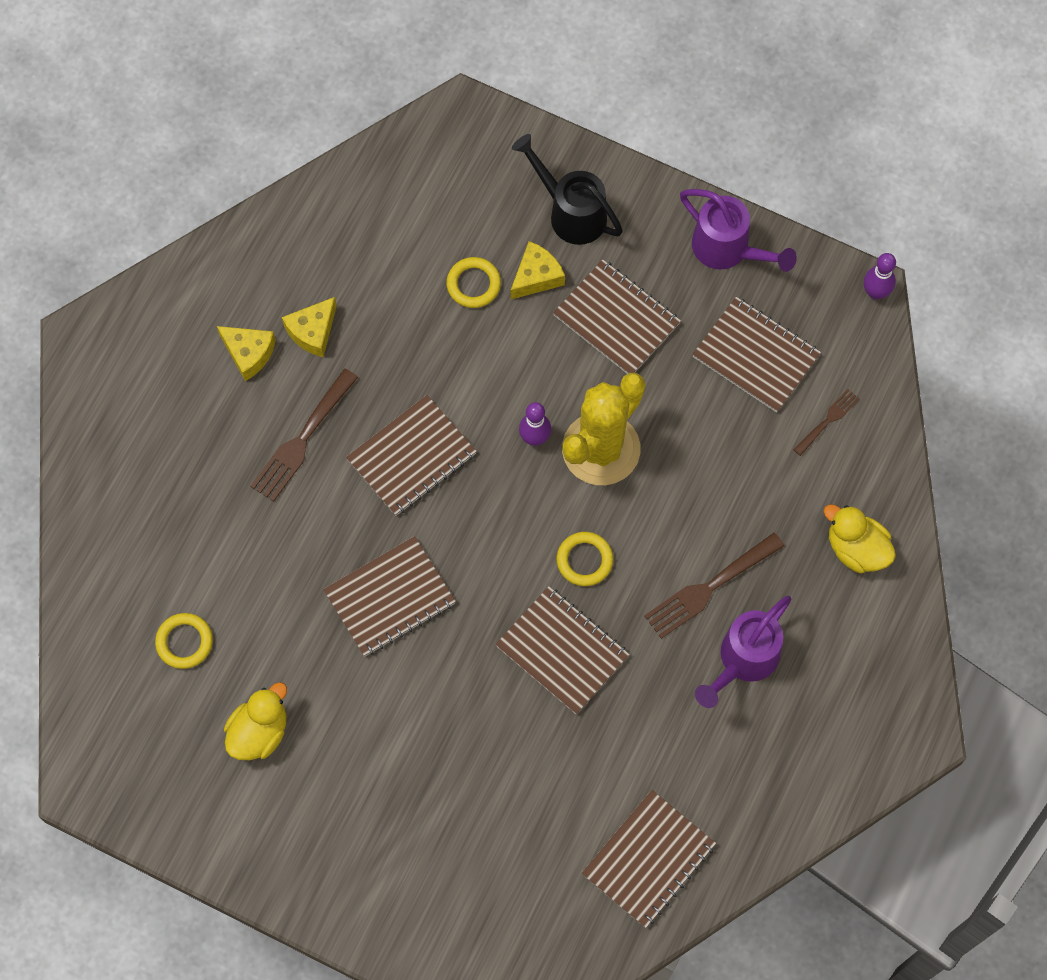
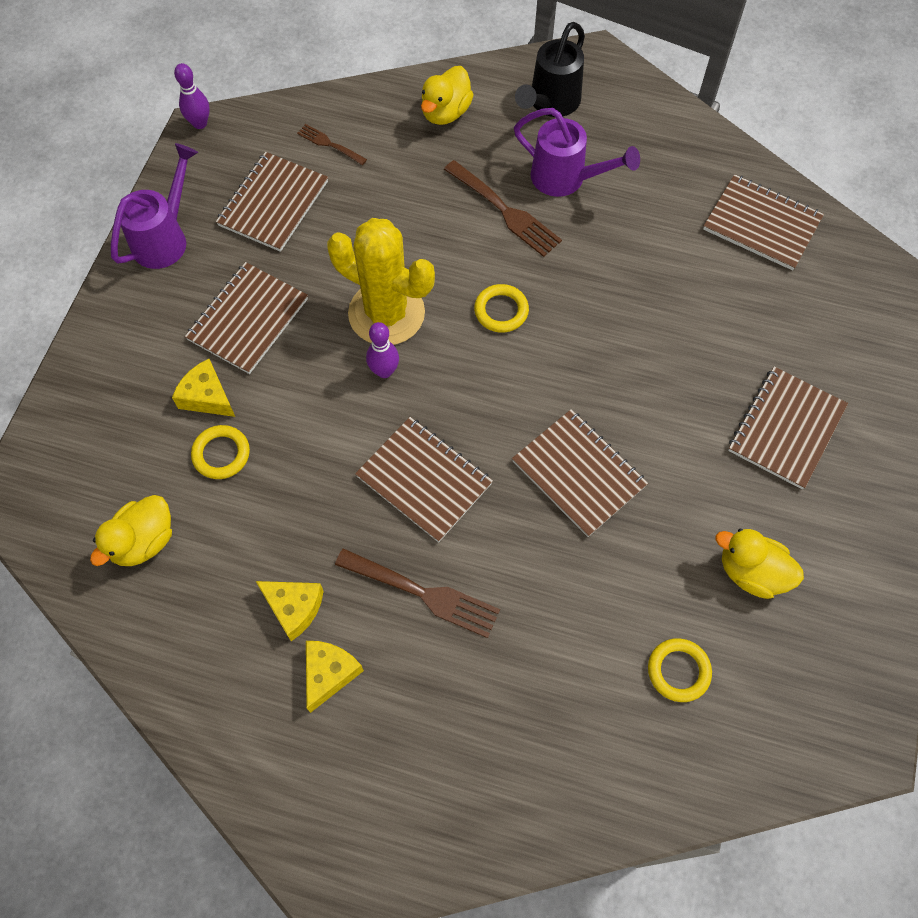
camera: 100 degrees left, 5 degrees down
brown notebook [495,586,630,714] -> brown notebook moved to [728,366,848,490]
black watering can [512,134,623,245] -> black watering can moved to [515,22,585,117]
none -> yellow duck [90,495,172,566]

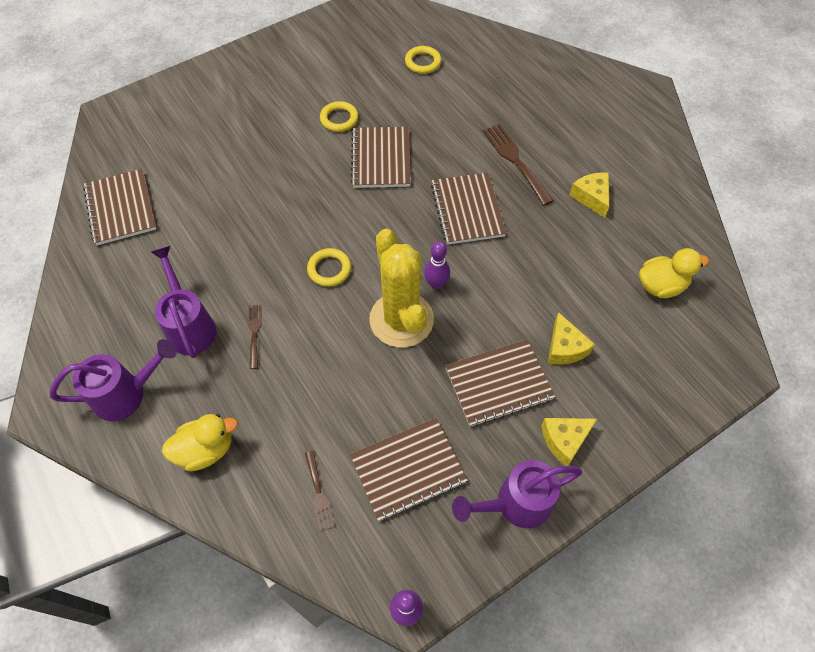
camera: 140 degrees left, 5 degrees down
yellow ring [191,425,250,479] -> yellow ring moved to [320,101,358,132]
yellow cheese [306,641,364,713] -> yellow cheese moved to [541,418,597,466]
brown fork [444,160,562,257] -> brown fork [248,305,262,369], size x0.56
black watering can [515,22,585,117] -> purple watering can [50,339,177,421]
yellow duck [716,529,804,599] -> none
brown notebook [728,366,848,490] -> none

